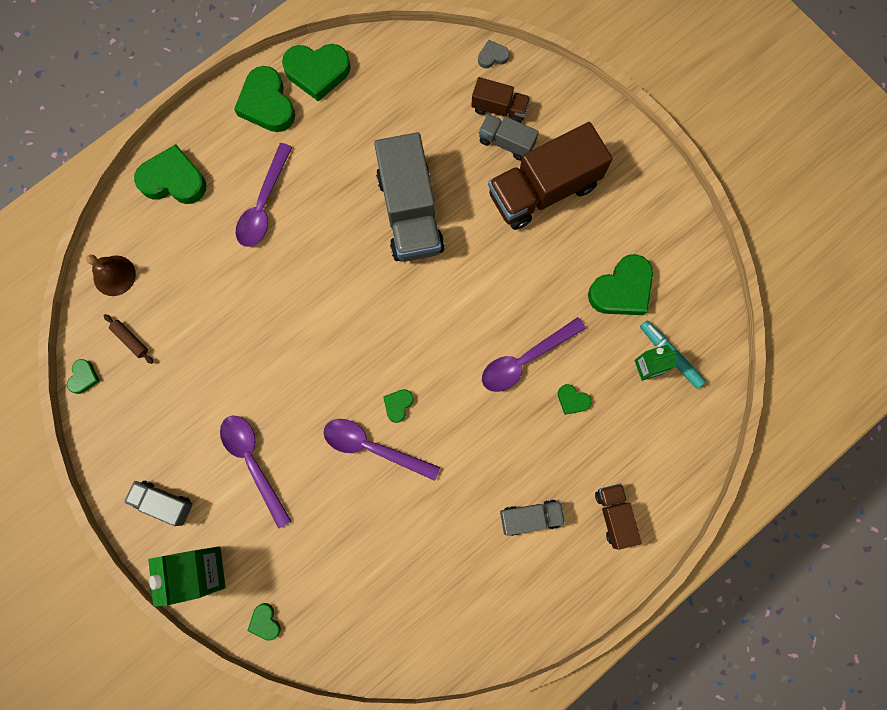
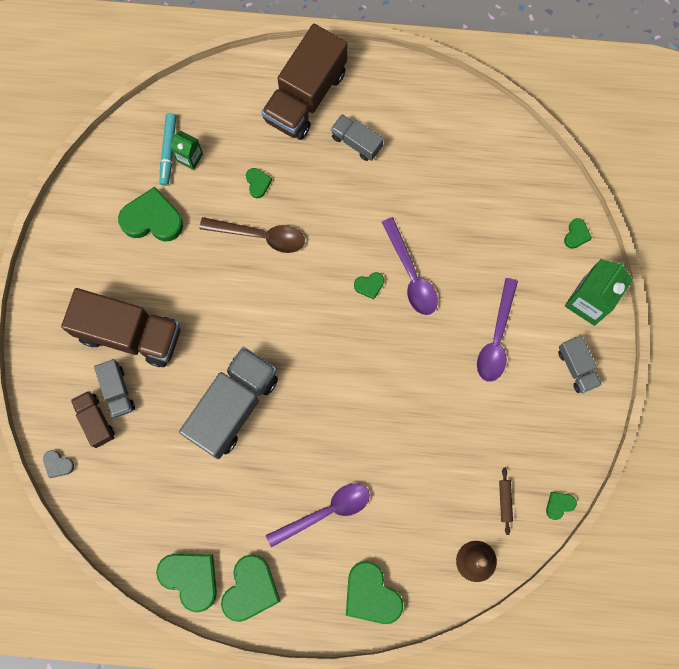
camera: 135 degrees left, 0 degrees up
purple spoon [482,317,586,392] -> brown spoon [199,217,305,253]
brown truck [595,483,642,550] -> brown truck [261,24,348,140], size x1.98

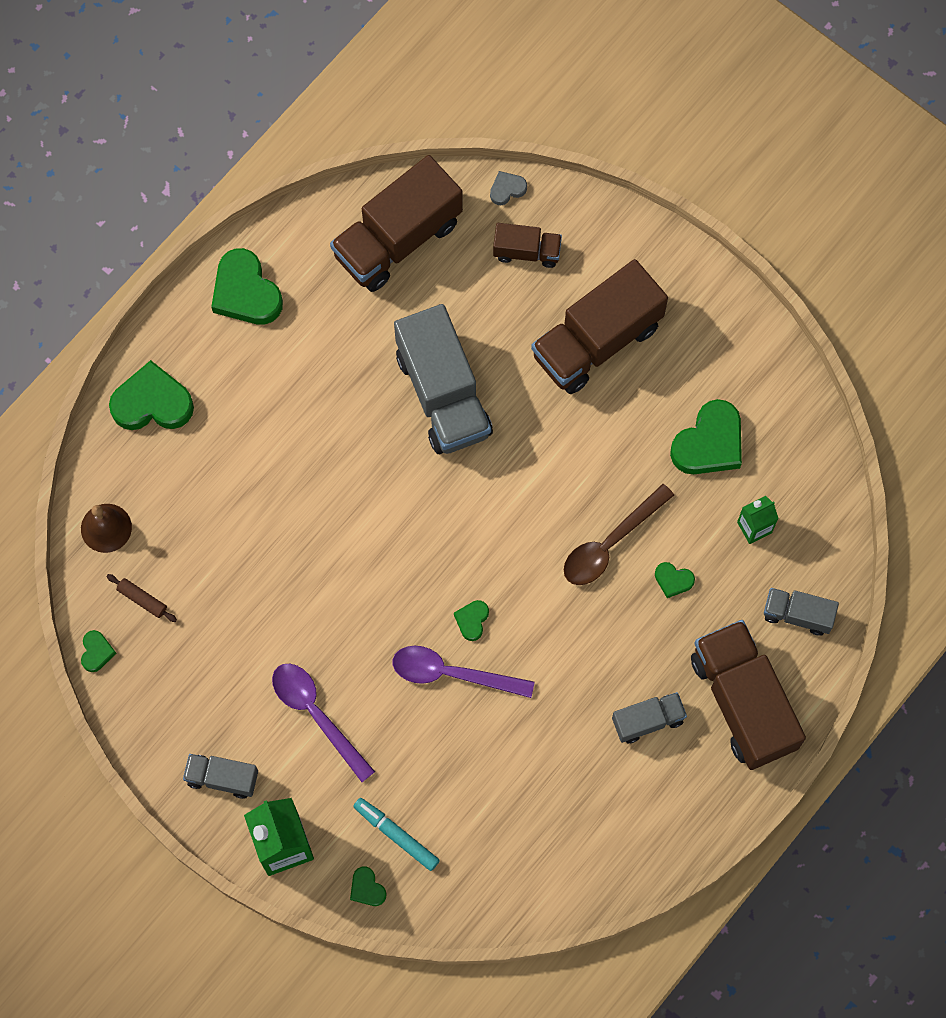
camera: 125 degrees right, 5 degrees down
grey truck [94,359,135,417] -> grey truck moved to [764,588,839,636]
green heart [156,554,217,612] -> none
turquoise marker [160,113,176,186] -> turquoise marker moved to [353,798,440,871]
purple spoon [266,483,370,547] -> none
none -> brown truck [330,155,463,292]

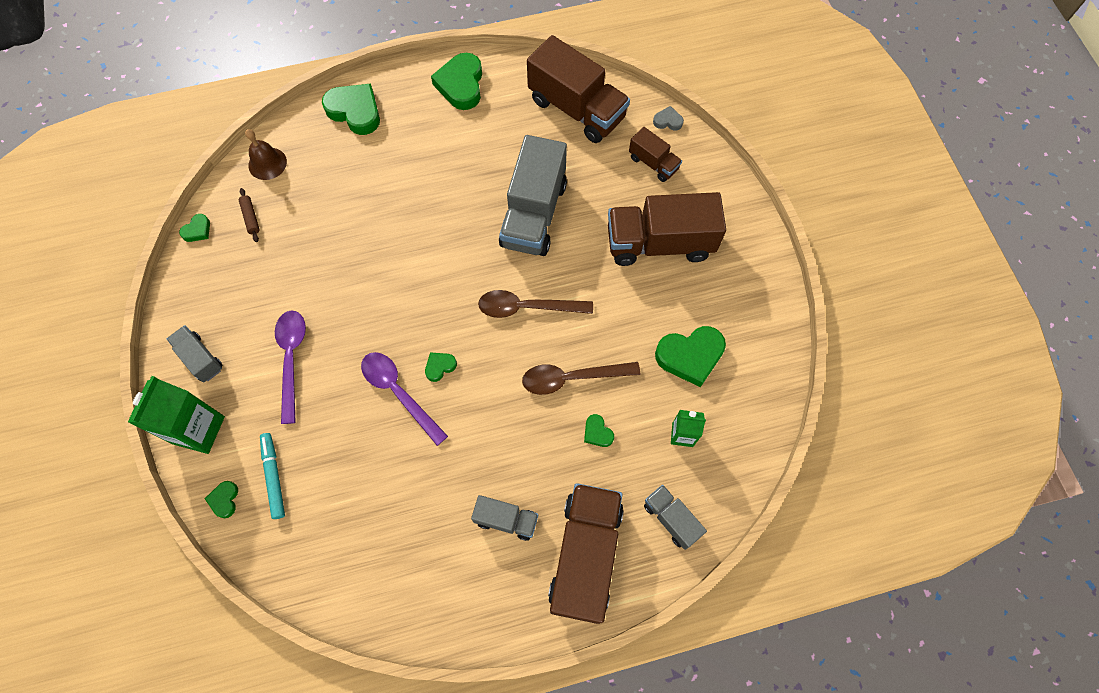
camera: 35 degrees right, 5 degrees down
brown truck [330,155,463,292] -> brown truck turned 135 degrees counterclockwise [527,35,630,143]
none -> brown spoon [478,290,593,318]

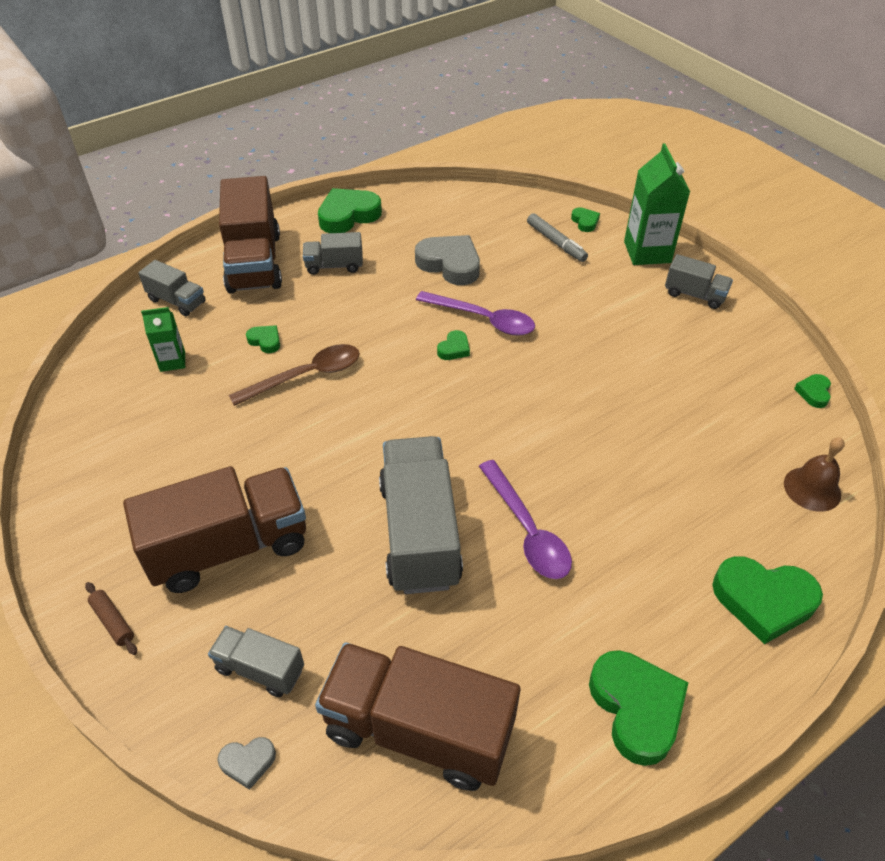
camera: 160 degrees right, 20 degrees down
brown rolling pin [239,188,260,242] -> brown rolling pin moved to [85,582,137,655]
turquoise marker [260,433,285,519] -> grey marker [527,213,588,262]
purple spoon [275,311,306,424] -> purple spoon moved to [479,460,572,579]
brown spoon [478,290,593,318] -> none
brown truck [629,127,682,182] -> grey truck [208,626,304,697]
green heart [655,326,726,387] -> green heart moved to [318,188,382,233]
none -> grey heart [415,235,480,285]

